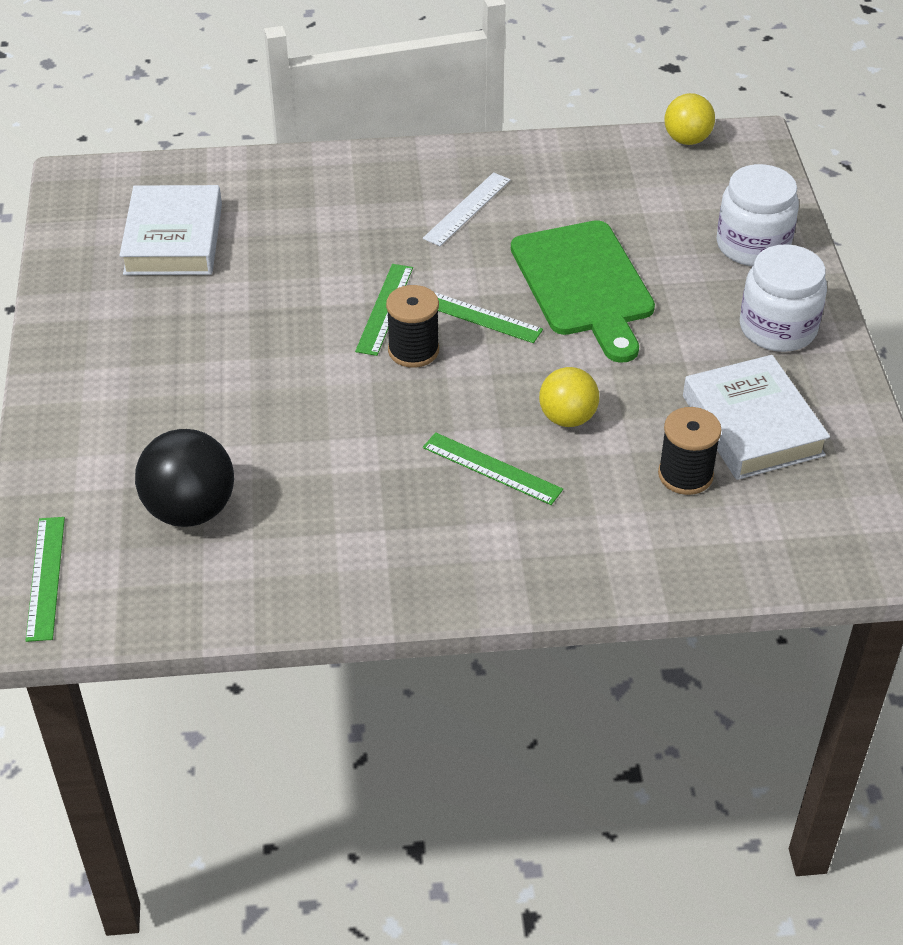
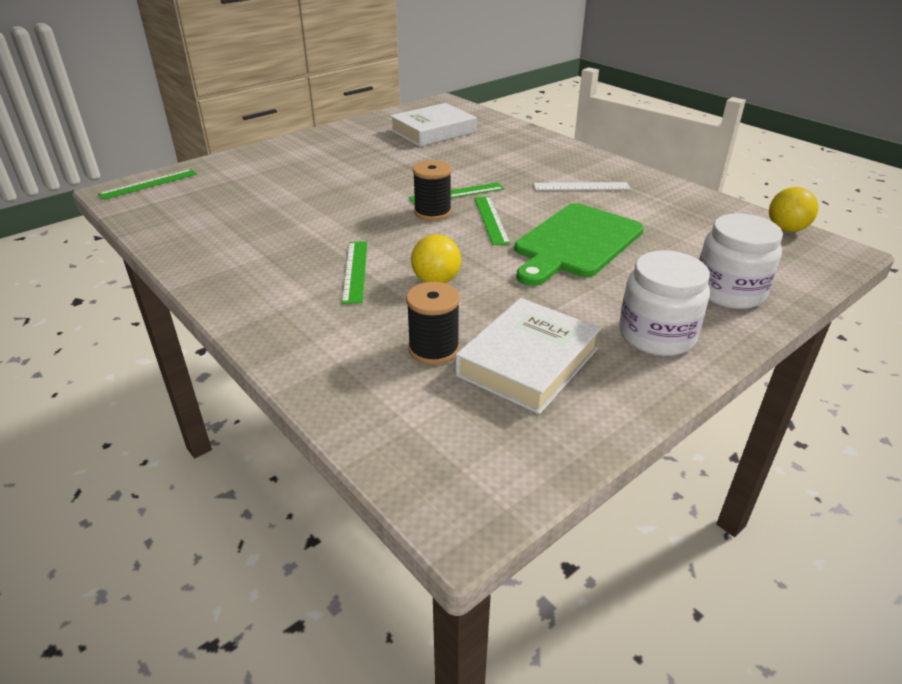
camera: 55 degrees right, 10 degrees down
black ball [135,429,234,527] -> none

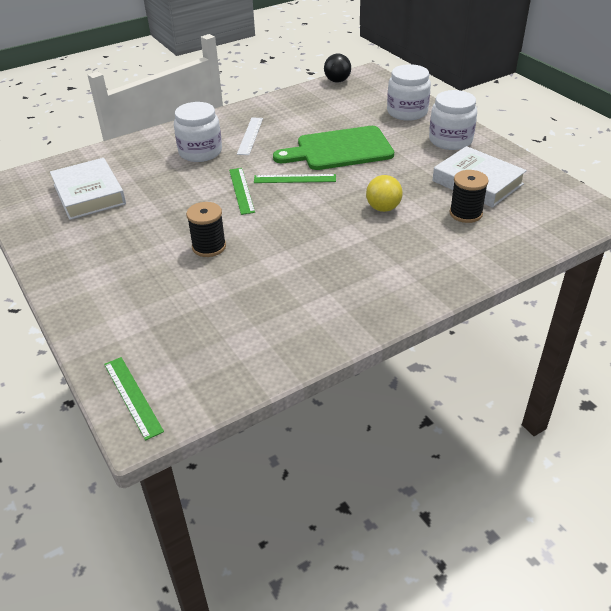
camera: 80 degrees left, 5 degrees up
green ruler [342,241,367,304] -> none
black spool [413,160,452,221] -> black spool moved to [186,202,226,257]
green cutting board [515,203,644,286] -> green cutting board turned 120 degrees clockwise [273,126,394,170]
yellow ball [769,187,818,232] -> black ball [324,53,351,83]
none -> white jar [174,102,222,162]

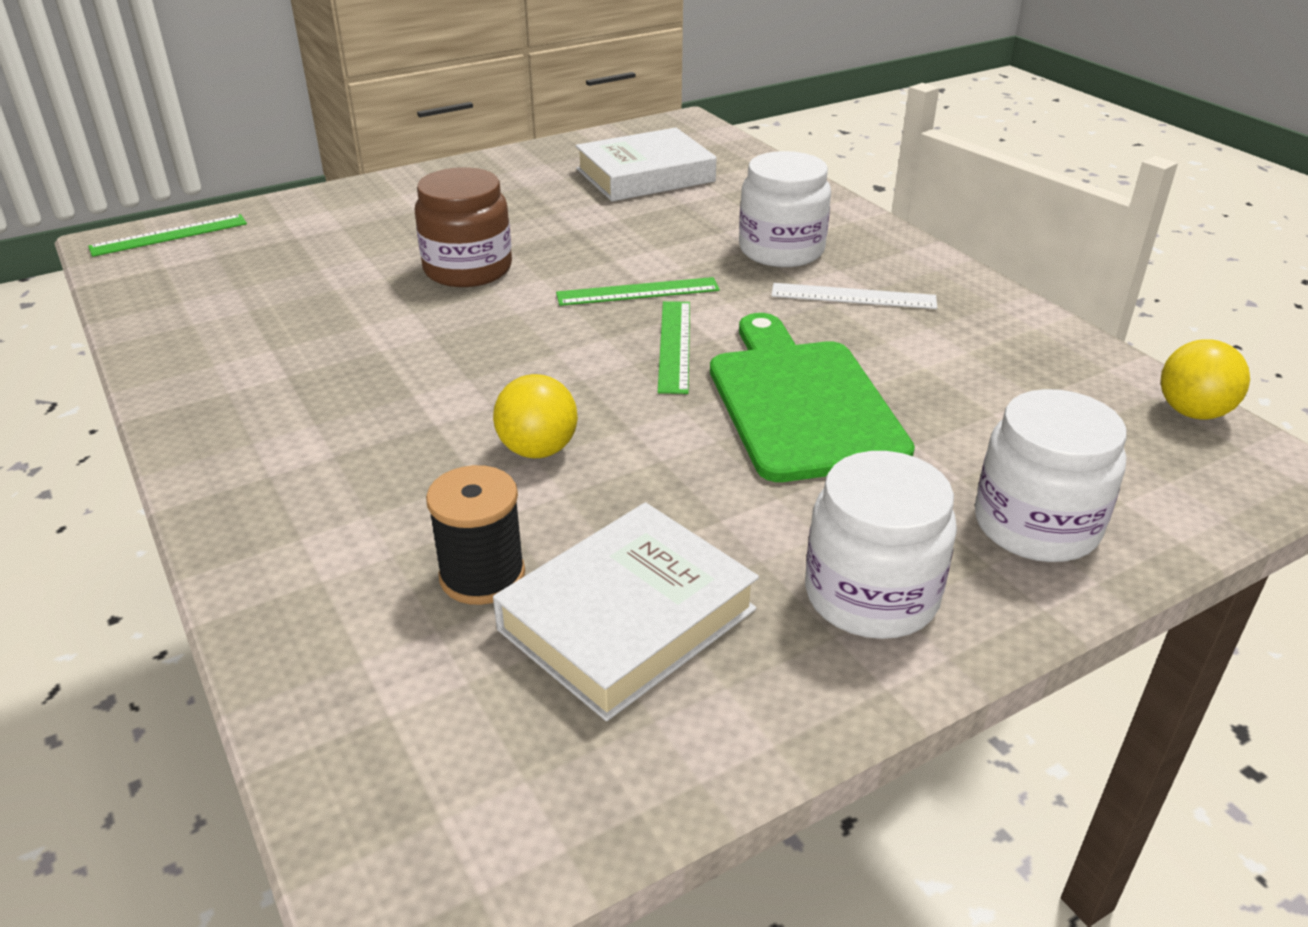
camera: 90 degrees right, 5 degrees down
black spool [186,202,226,257] -> brown jar [415,167,512,287]
black ball [324,53,351,83] -> yellow ball [1161,339,1250,420]

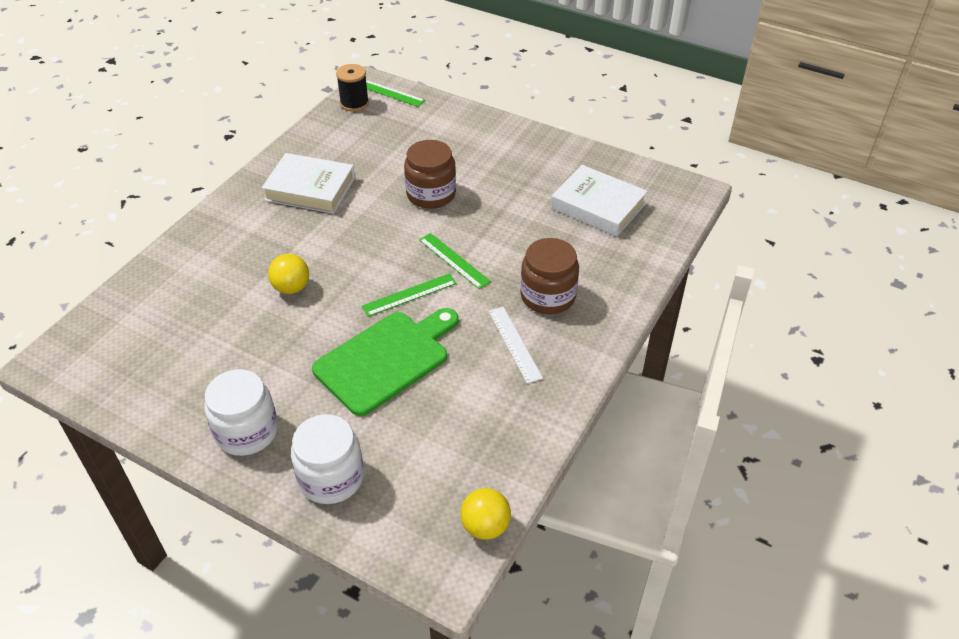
camera: 60 degrees right, 10 degrees up
black spool [426,465,525,605] -> black spool moved to [336,64,369,112]
white book [493,502,759,721] -> white book moved to [261,153,355,214]
white jar [739,151,831,267] -> brown jar [520,238,579,314]

